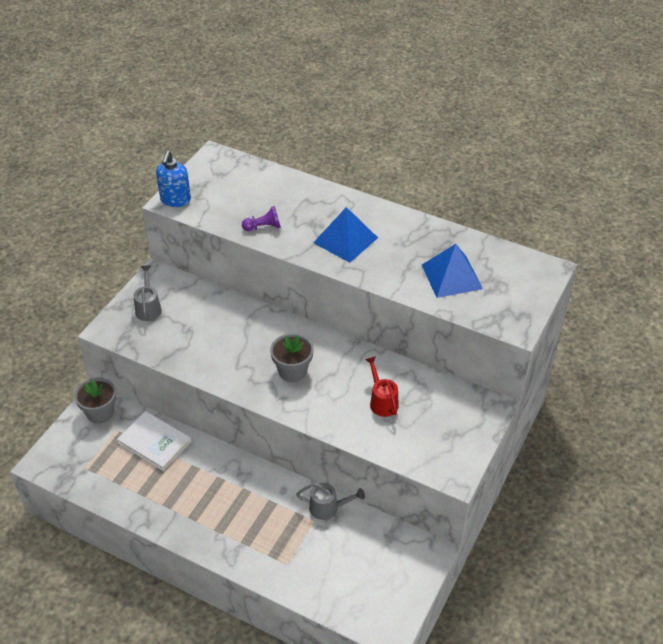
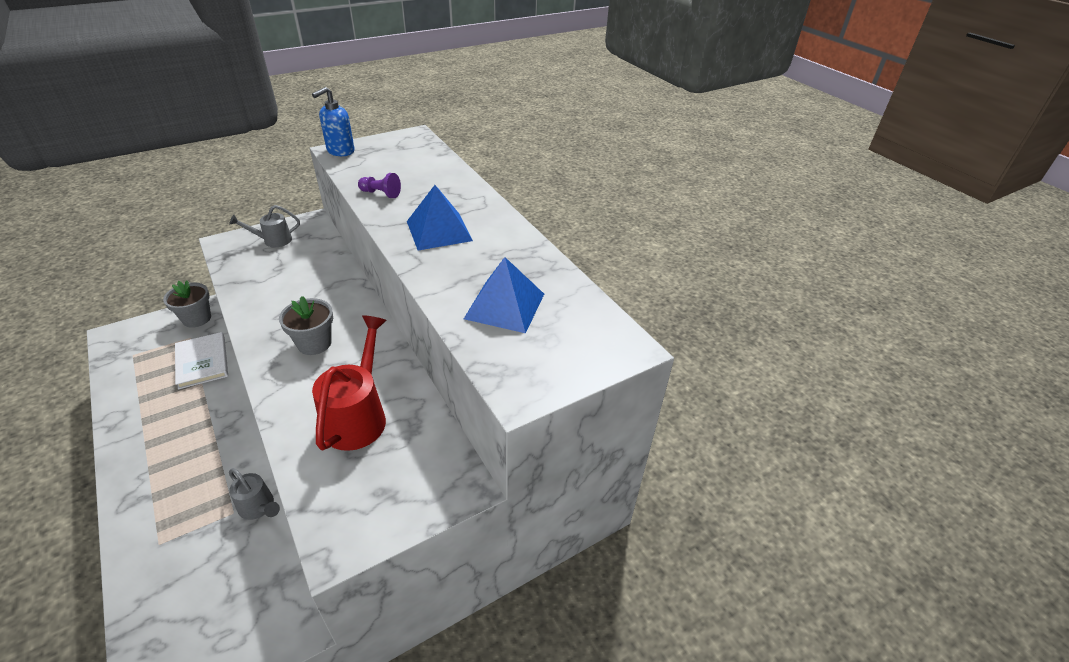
camera: 30 degrees right, 5 degrees down
grey watering can [133,266,162,321] -> grey watering can turned 135 degrees counterclockwise [229,205,300,247]
red watering can [365,356,399,417] -> red watering can [312,315,387,451], size x1.72

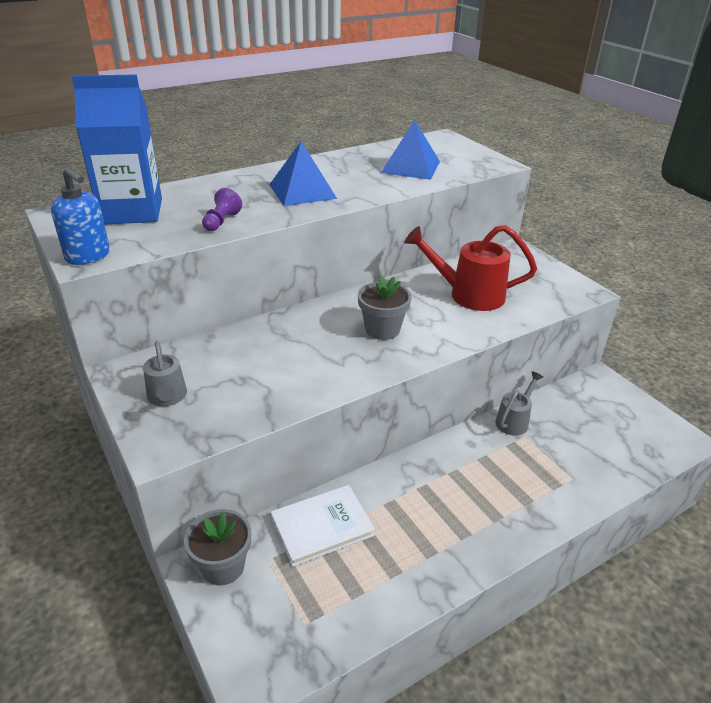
camera: 90 degrees left, 5 degrees down
none -> blue carton [72,74,162,224]

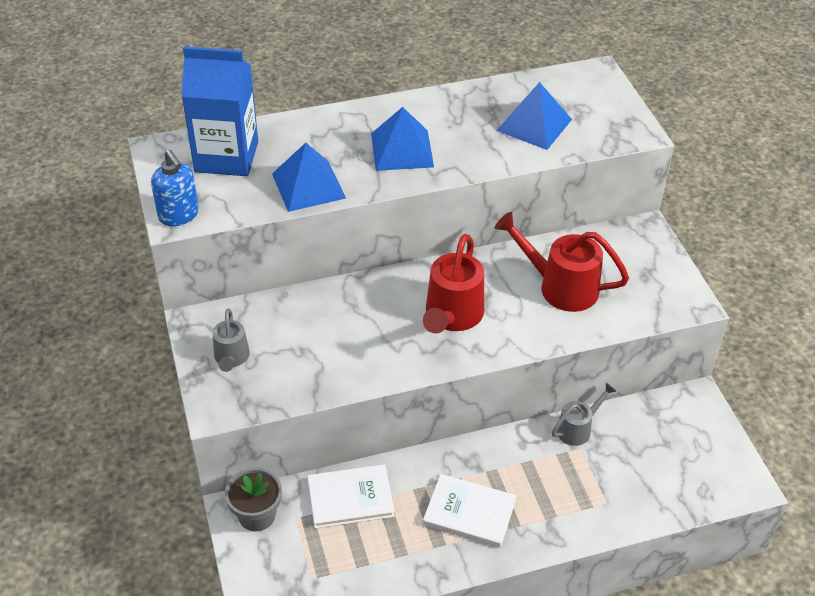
camera: 15 degrees right, 10 degrees up
purple pawn [202,188,242,231] -> blue pyramid [272,143,346,212]
grey flower pot [358,275,412,340] -> red watering can [423,234,484,333]
none -> white book [423,474,516,548]

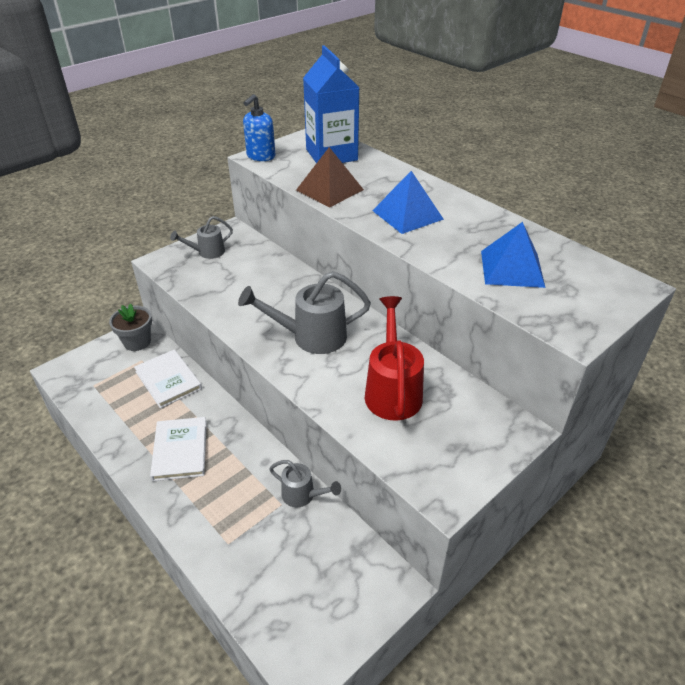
camera: 65 degrees right, 5 degrees down
blue pyramid [272,143,346,212] -> brown pyramid [296,147,364,207]
red watering can [423,234,484,333] -> grey watering can [238,271,371,354]

